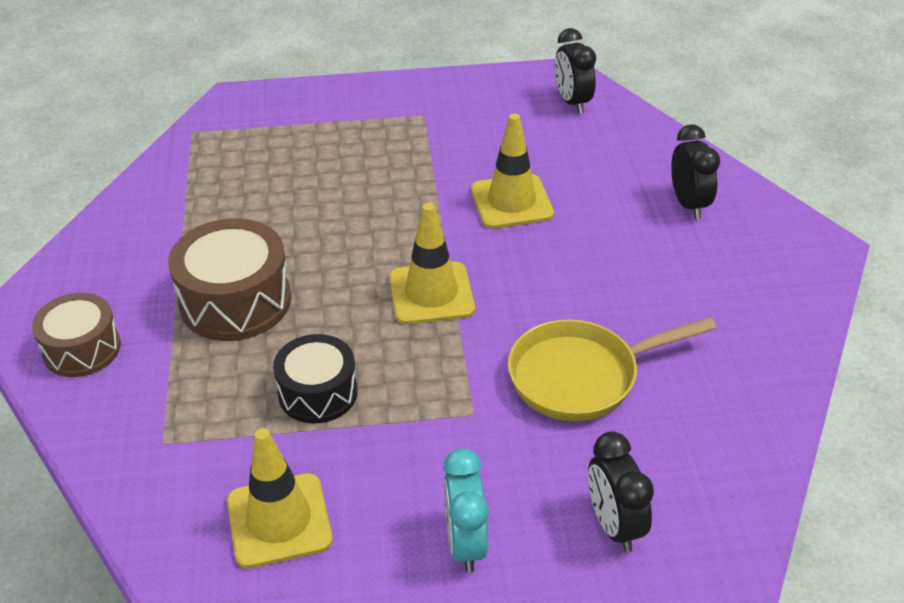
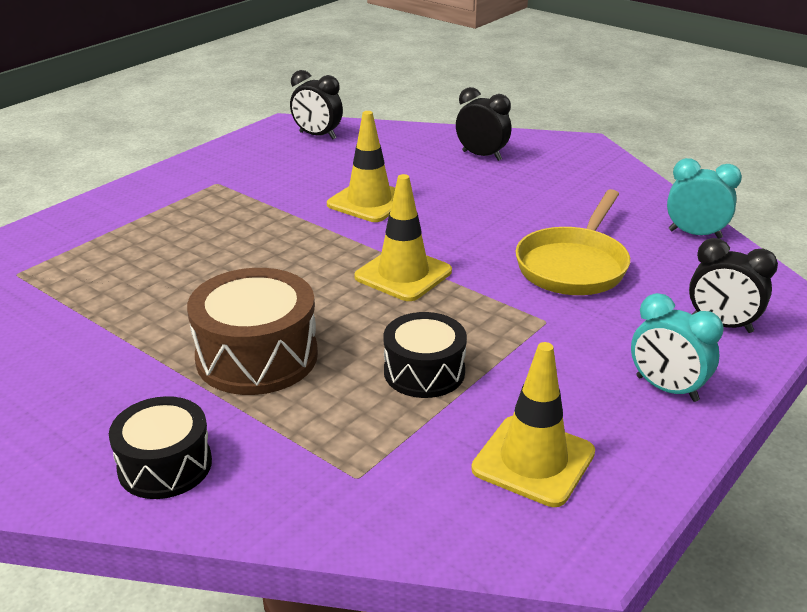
camera: 45 degrees left, 10 degrees down
brown drum [32,293,121,377] -> black drum [109,396,212,499]
none -> turquoise clock [667,158,742,239]

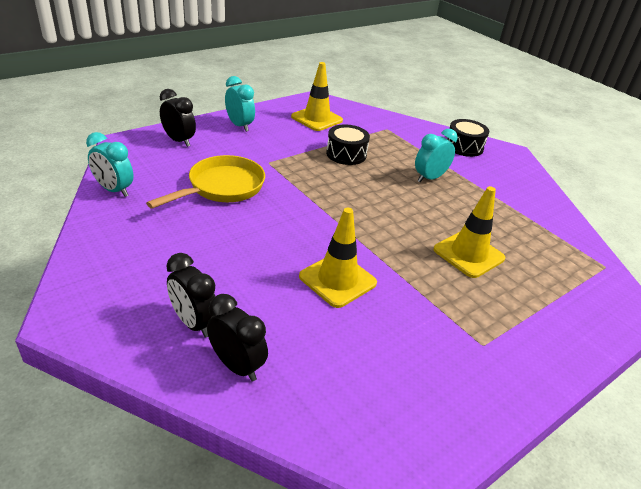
camera: 170 degrees left, 5 degrees up
brown drum [187,268,318,395] -> turquoise clock [415,129,457,182]
black clock [290,70,343,139] -> black clock moved to [207,294,268,382]
yellow traffic cone [355,174,452,301] -> yellow traffic cone moved to [433,186,505,278]

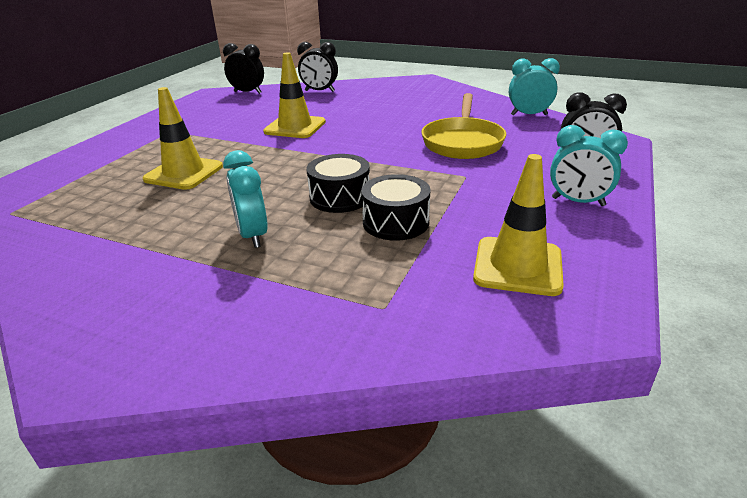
camera: 155 degrees right, 5 degrees down
black clock [166,253,215,338] -> black clock moved to [223,43,264,94]
turquoise clock [415,129,457,182] -> turquoise clock turned 135 degrees clockwise [223,150,268,248]
black drum [447,119,489,157] -> black drum moved to [306,154,370,213]

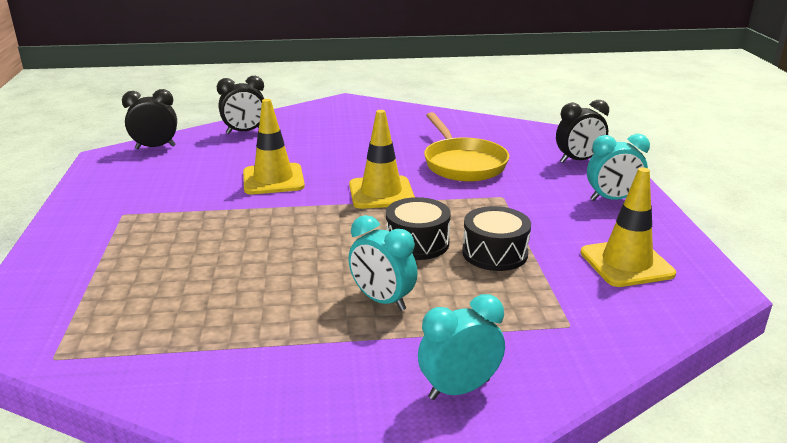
camera: 30 degrees left, 5 degrees down
yellow traffic cone [143,87,223,190] -> yellow traffic cone moved to [349,110,415,209]
turquoise clock [509,58,560,116] -> turquoise clock moved to [418,294,505,400]

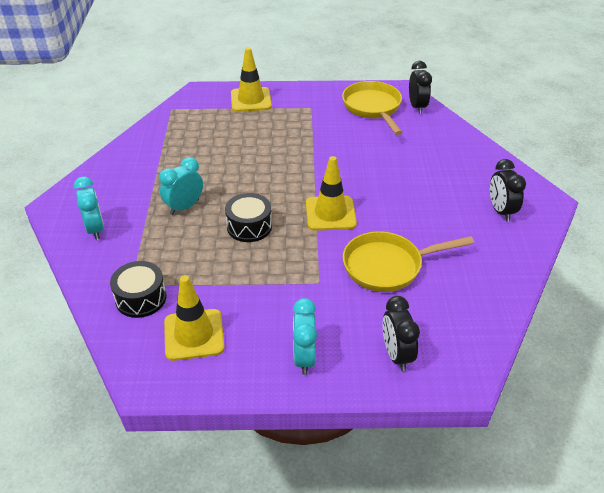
camera: 95 degrees right, 15 degrees up
black clock [217,76,264,134] -> black clock moved to [490,159,526,222]
yellow traffic cone [243,99,305,194] -> yellow traffic cone moved to [231,47,272,112]
black drum [462,206,531,271] -> black drum moved to [110,261,166,318]
none -> yellow pan [342,81,403,135]

